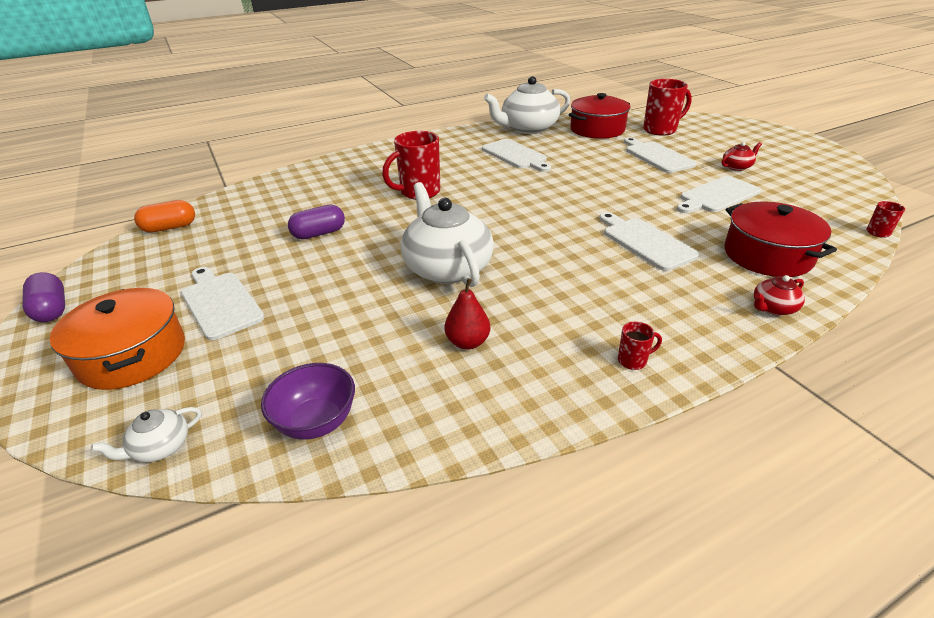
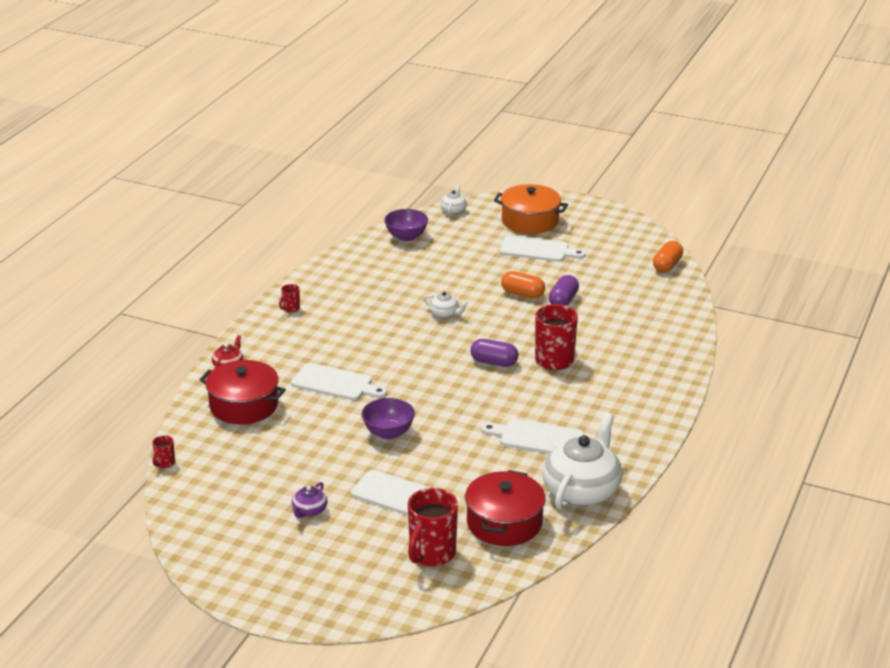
camera: 140 degrees right, 5 degrees down
purple capsule [22,272,65,322] -> purple capsule moved to [470,339,518,367]
white teapot [401,182,494,287] -> white teapot [424,292,468,318], size x0.44
red pear [445,278,490,349] -> none
white cutting board [676,176,761,213] -> none
red teapot [722,142,762,171] -> purple teapot [292,482,327,518]
none -> purple bowl [361,398,415,439]
none -> orange capsule [501,271,545,298]

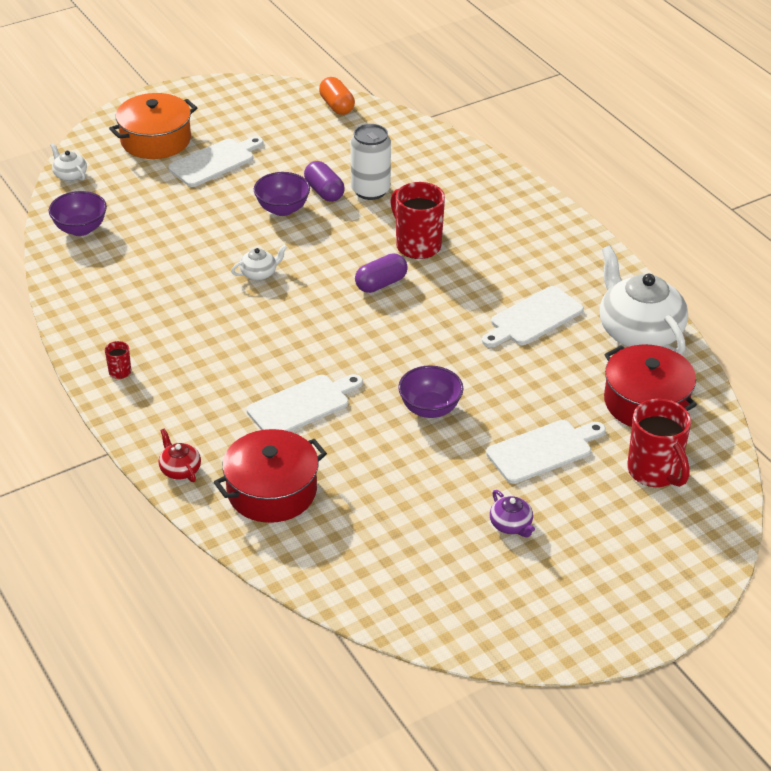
camera: 55 degrees left, 10 degrees up
red mug [152,435,175,468] -> none
orange capsule [501,271,545,298] -> purple bowl [254,172,310,216]
none -> white can [351,124,391,200]

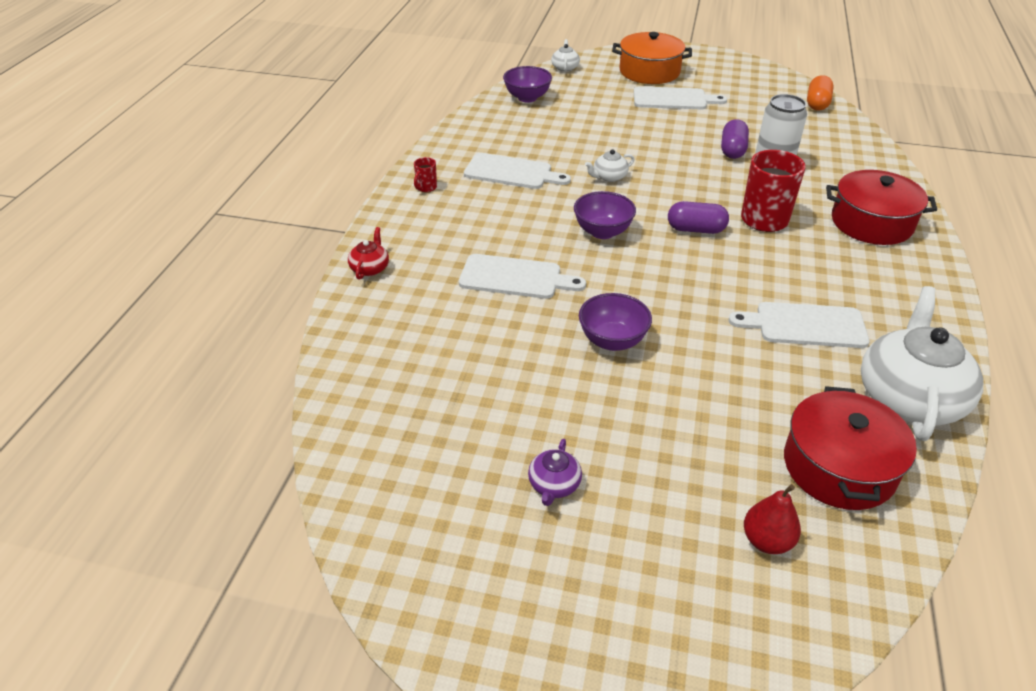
camera: 45 degrees right, 0 degrees up
red pot [214,429,327,523] -> red pot moved to [826,170,937,245]
white teapot [231,245,287,280] -> white teapot turned 135 degrees clockwise [585,149,635,182]
purple bowl [254,172,310,216] -> purple bowl moved to [574,191,636,239]
white cutting board [486,420,606,484] -> white cutting board moved to [464,153,571,189]
red mug [627,399,691,487] -> red pear [744,484,801,554]

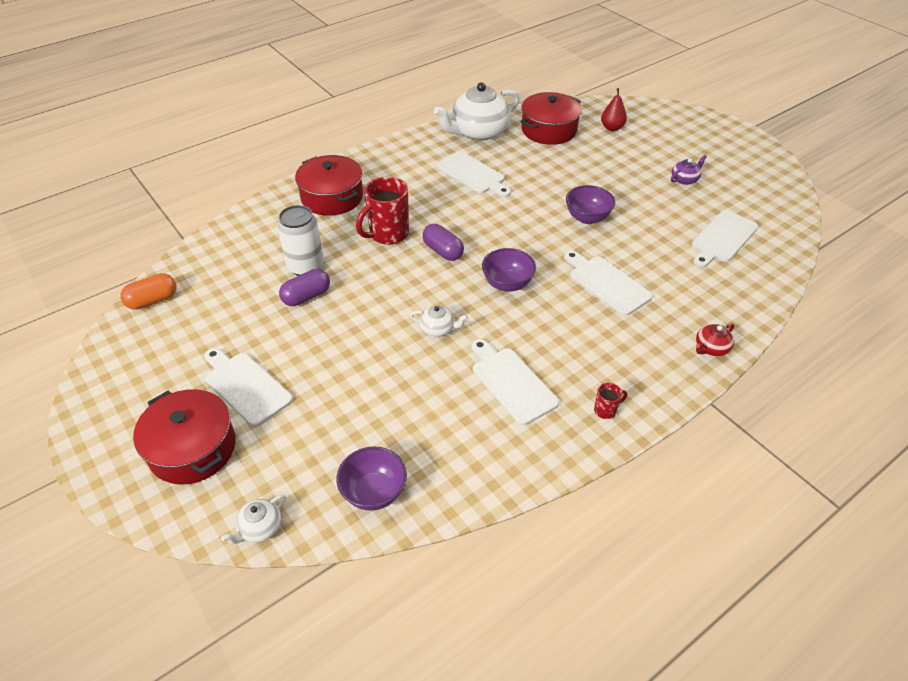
camera: 140 degrees left, 5 degrees up
orange pot [612,32,692,84] -> red pot [133,389,236,485]
none -> white cutting board [692,210,758,268]

